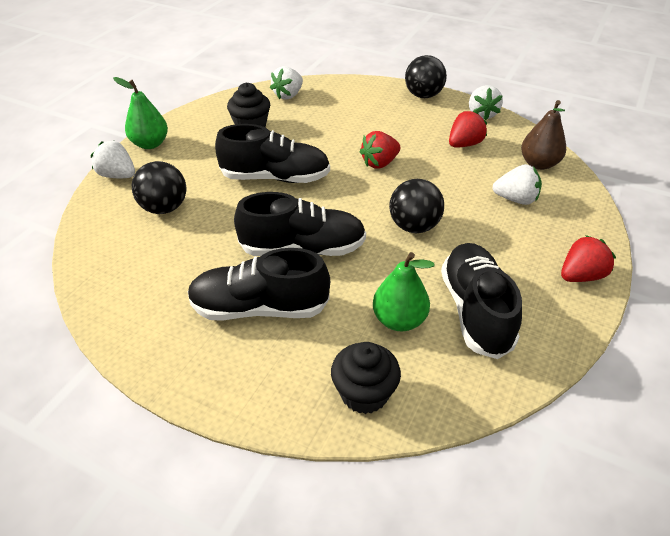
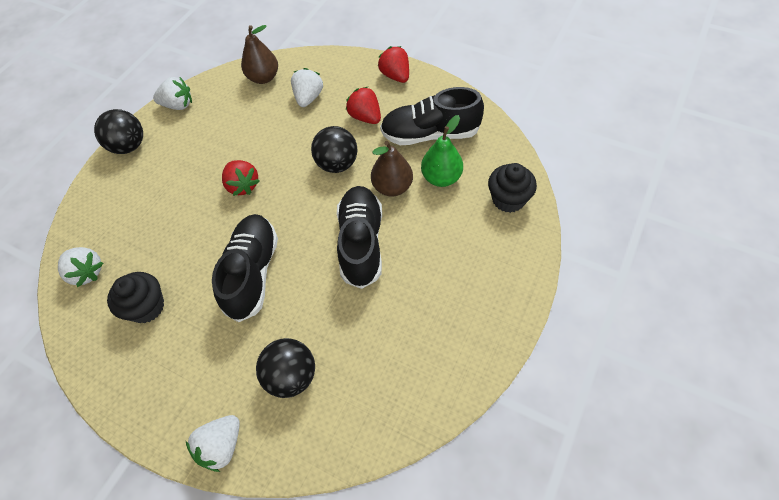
camera: 85 degrees left, 15 degrees up
green pear [113,77,168,149] -> none
black shoe [188,248,330,321] -> none
red strawberry [449,111,487,147] -> red strawberry moved to [346,87,381,124]
none -> brown pear [371,141,413,197]

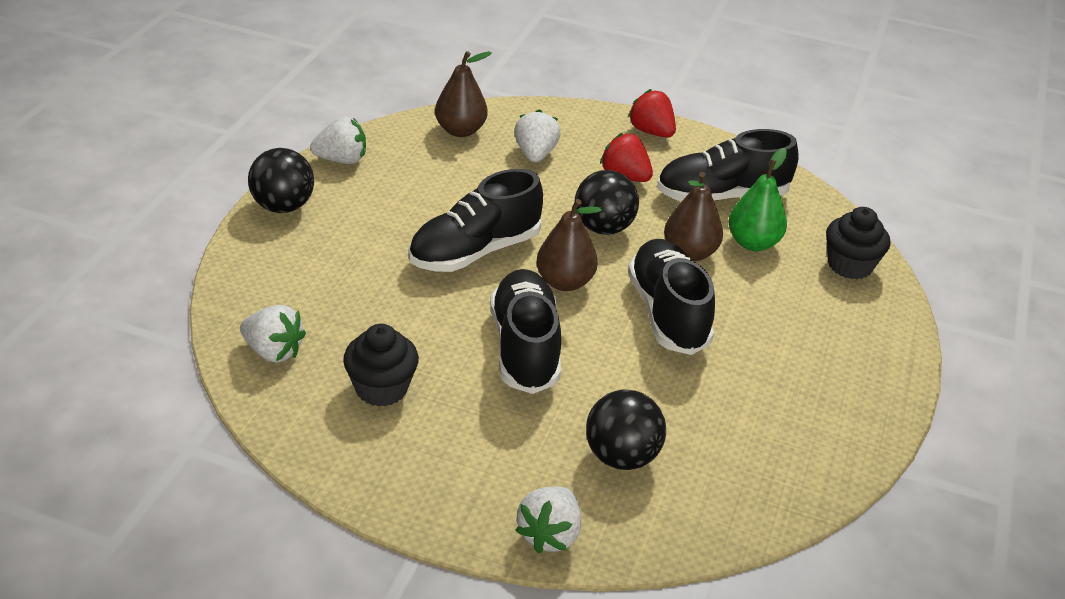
camera: 15 degrees left, 20 degrees down
red strawberry [222,160,260,196] -> black shoe [408,169,543,272]
none -> brown pear [536,199,602,291]

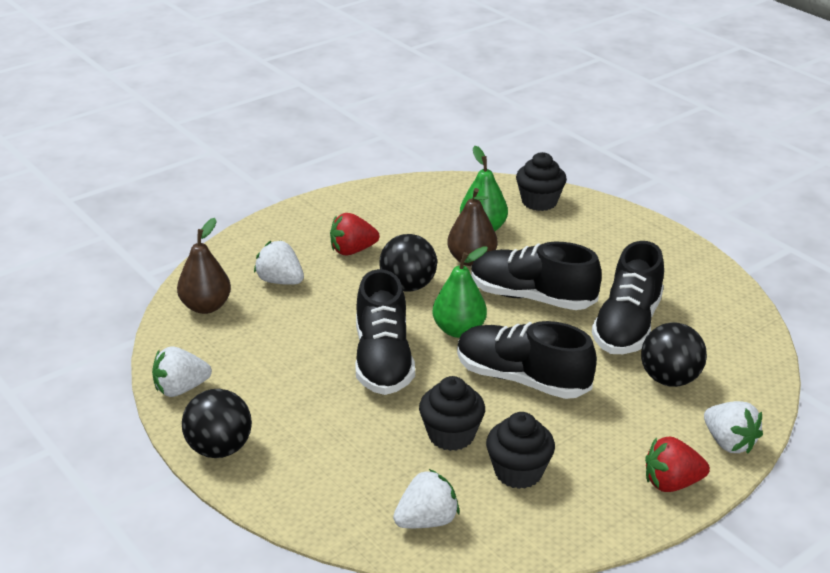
camera: 55 degrees left, 5 degrees down
white strawberry [310,117,366,164] -> white strawberry turned 135 degrees counterclockwise [152,346,212,397]
brown pear [536,199,602,291] -> green pear [432,246,488,338]
red strawberry [628,89,676,138] -> red strawberry moved to [645,437,710,492]
black shoe [657,129,799,201] -> black shoe moved to [592,241,664,354]
none -> black cupcake [419,376,485,451]

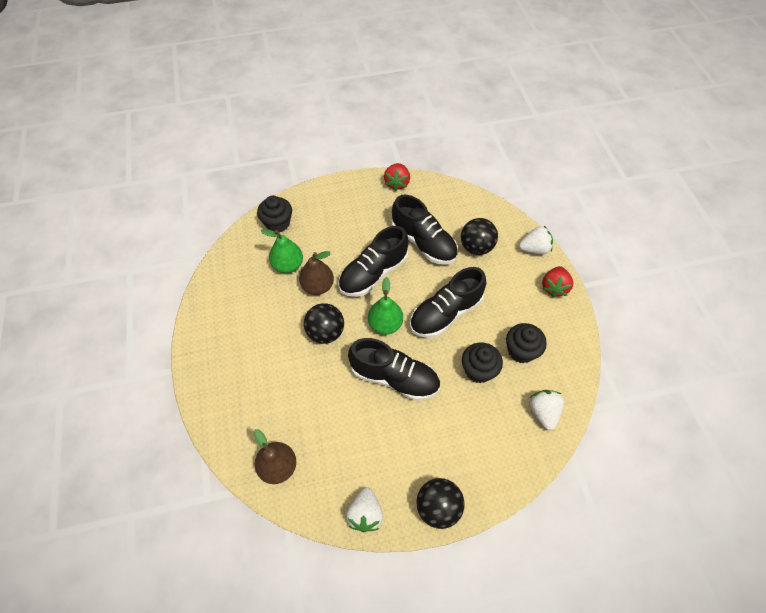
camera: 65 degrees left, 25 degrees up
white strawberry [254,241,304,285] -> none
red strawberry [330,213,379,255] -> red strawberry moved to [384,163,410,191]

